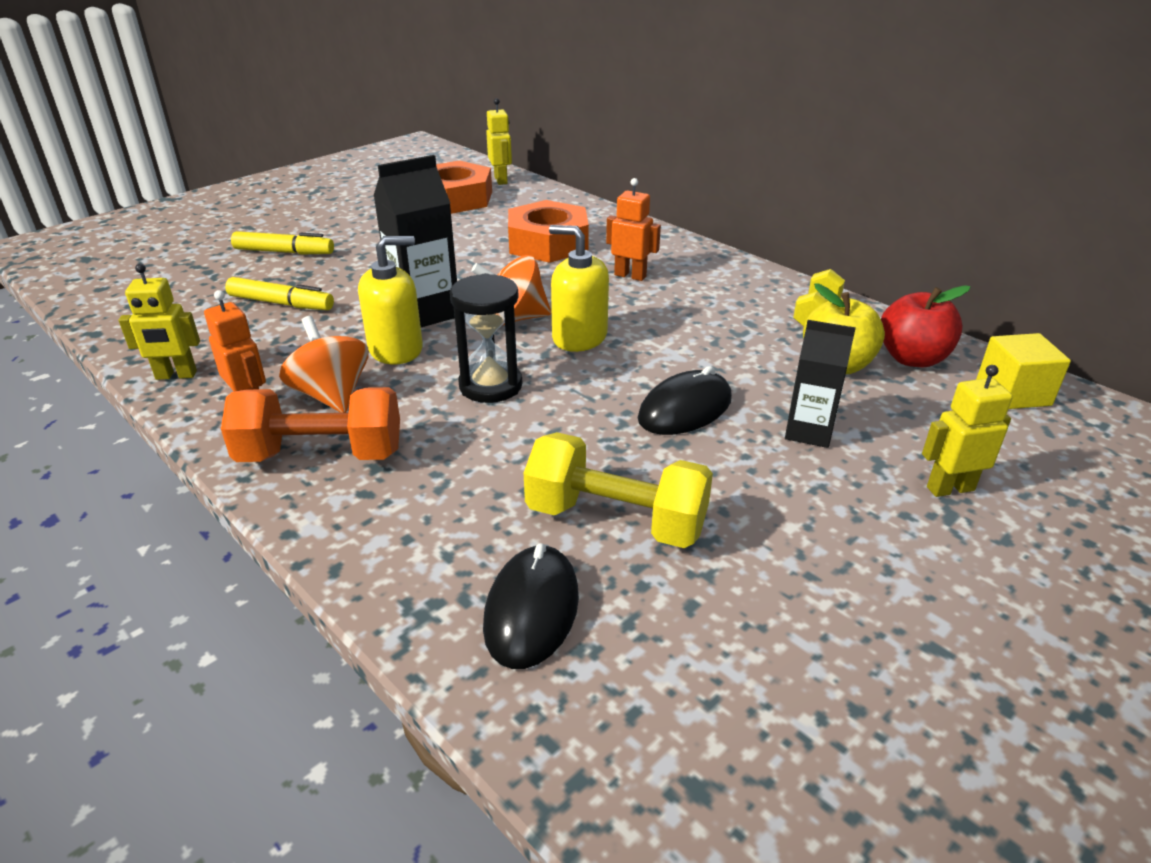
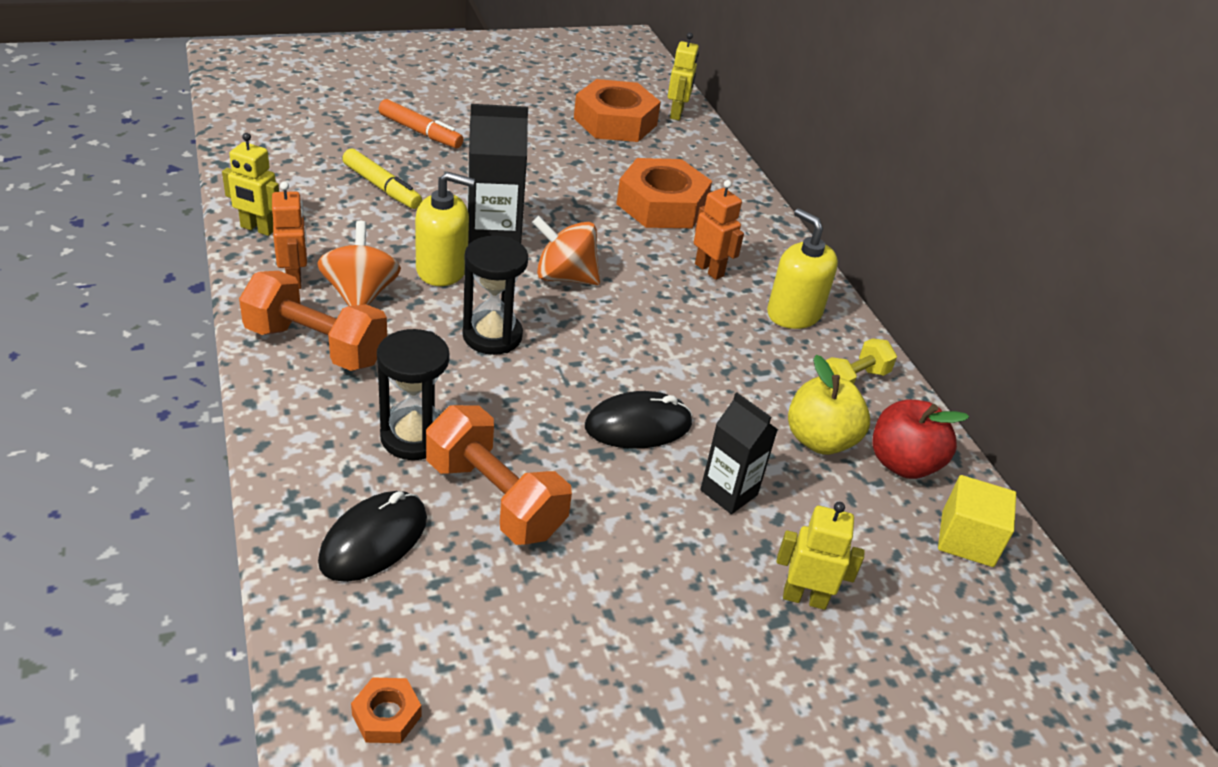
camera: 20 degrees right, 5 degrees up
yellow marker [231,231,334,254] -> orange marker [379,99,463,148]
yellow dumbbell [524,432,713,548] -> orange dumbbell [426,405,572,545]
yellow soap dispenser [549,225,609,352] -> yellow soap dispenser moved to [767,208,838,329]
none -> orange nut [351,677,421,743]
none -> black hourglass [377,329,450,460]

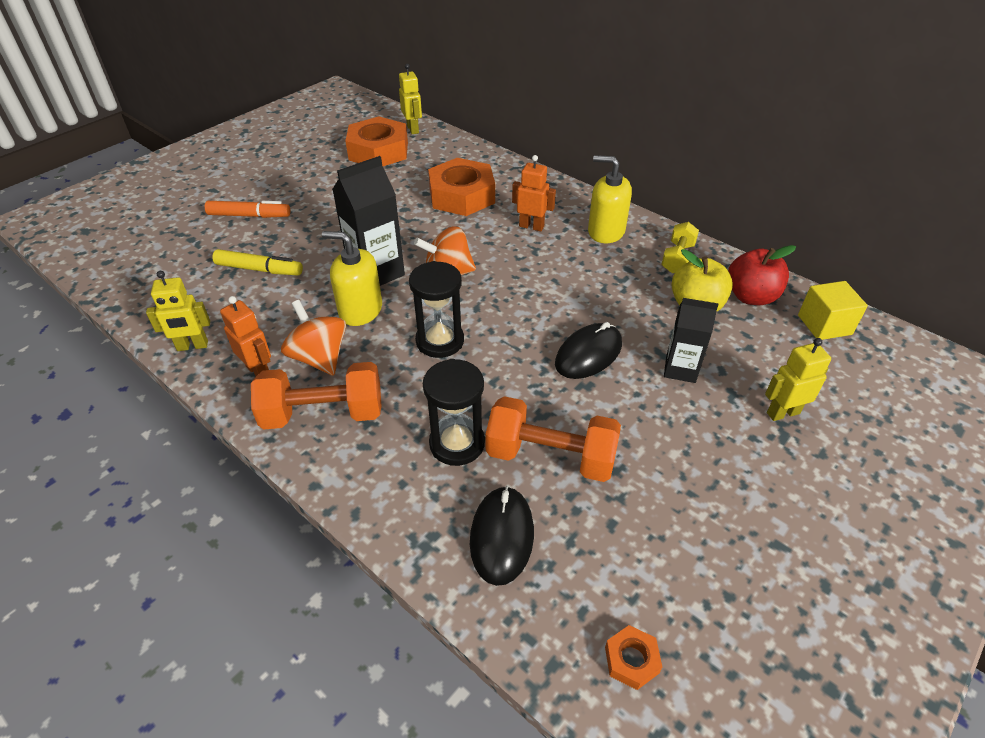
camera: 25 degrees left, 5 degrees up
yellow soap dispenser [415,172,475,286] -> yellow soap dispenser turned 135 degrees counterclockwise [322,231,382,326]

